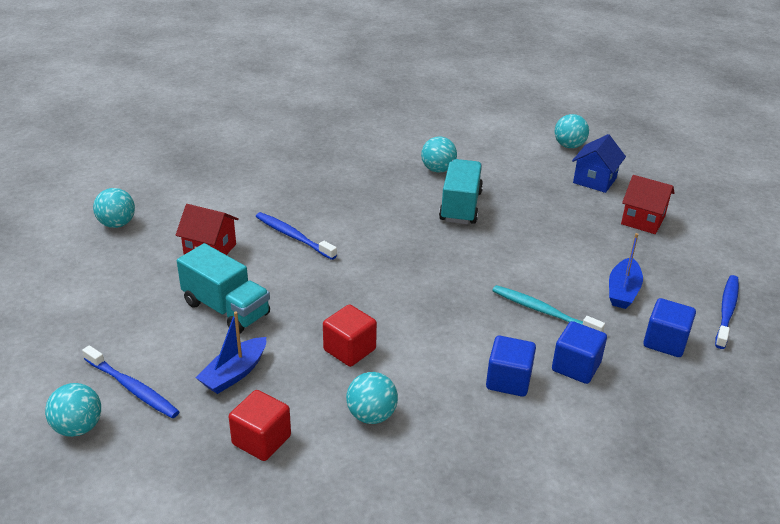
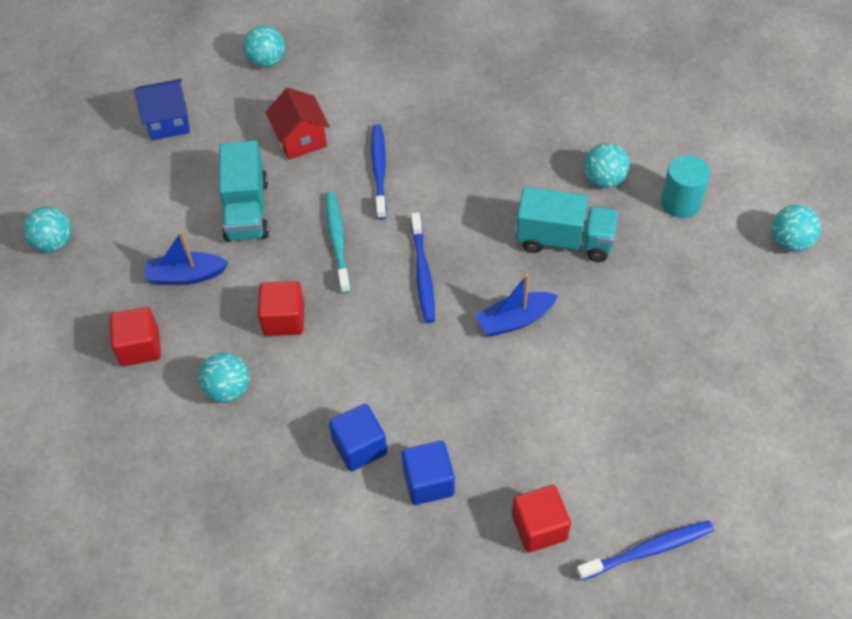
camera: 50 degrees right, 20 degrees up
blue toothbrush [82,345,180,419] -> blue toothbrush moved to [411,213,435,323]
turquoise truck [439,159,483,224] -> turquoise truck turned 45 degrees clockwise [516,187,619,262]
turquoise toothbrush [492,285,605,332] -> turquoise toothbrush moved to [326,192,351,294]
blue house [572,134,626,193] -> blue house moved to [134,79,190,140]
blue boat [609,233,643,309] -> blue boat moved to [475,274,558,336]
red house [621,175,674,234] -> none
blue cube [643,298,696,357] -> red cube [512,485,571,552]
none -> turquoise cylinder [661,155,710,218]

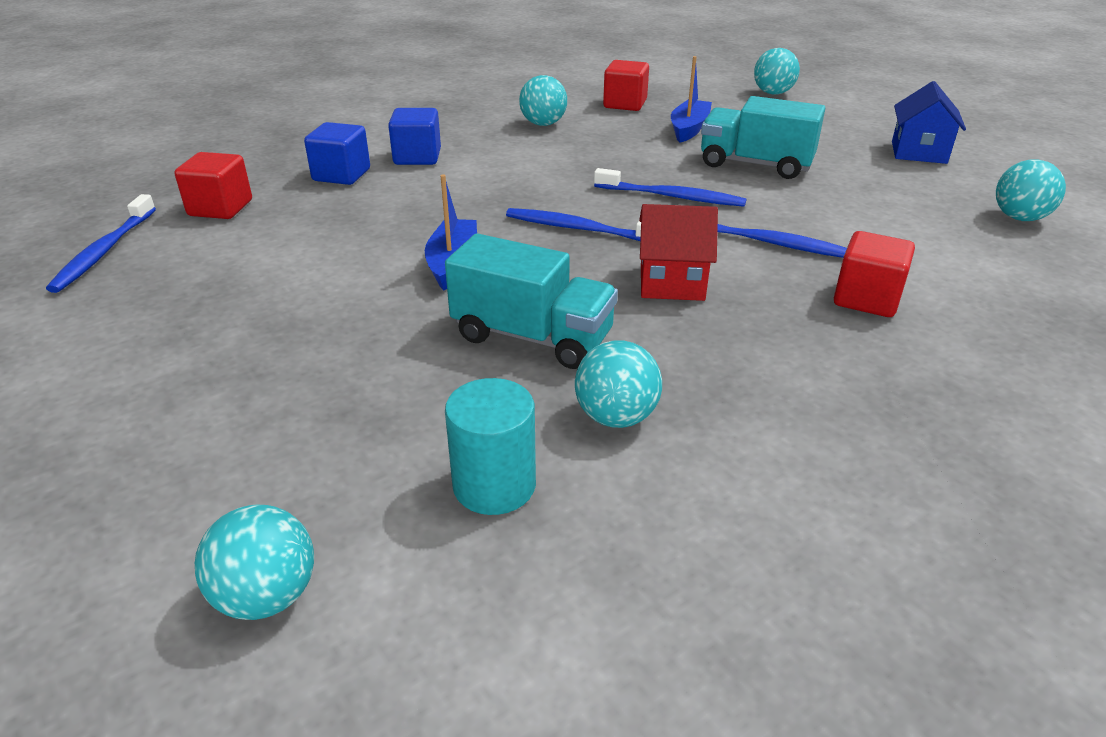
camera: 115 degrees right, 20 degrees down
red cube [258,281,304,336] -> red cube moved to [834,231,915,317]
red house [266,88,330,160] -> red house moved to [639,204,718,301]
turquoise toothbrush [326,192,351,294] -> blue toothbrush [594,168,746,207]
turquoise truck [516,187,619,262] -> turquoise truck turned 105 degrees counterclockwise [445,233,618,369]

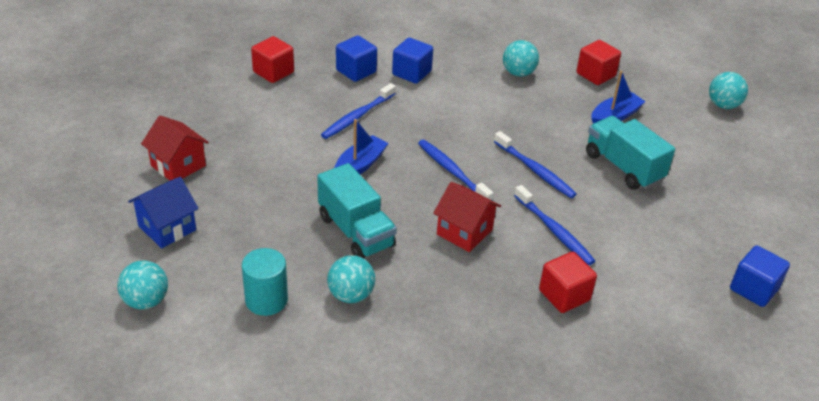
camera: 30 degrees right, 5 degrees up
blue toothbrush [46,194,156,293] -> blue toothbrush moved to [321,83,396,139]
blue house [892,81,966,164] -> blue house moved to [128,177,199,248]
turquoise ball [996,159,1066,221] -> blue cube [730,245,790,307]
none -> red house [141,116,209,180]

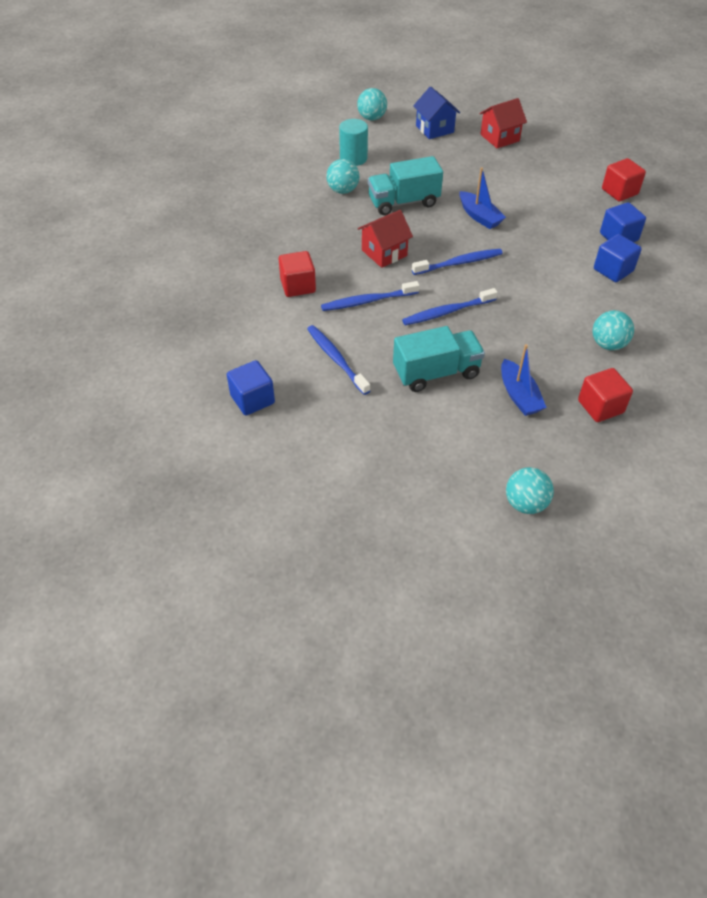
camera: 110 degrees right, 10 degrees up
blue toothbrush [321,83,396,139] -> blue toothbrush moved to [307,325,370,395]

